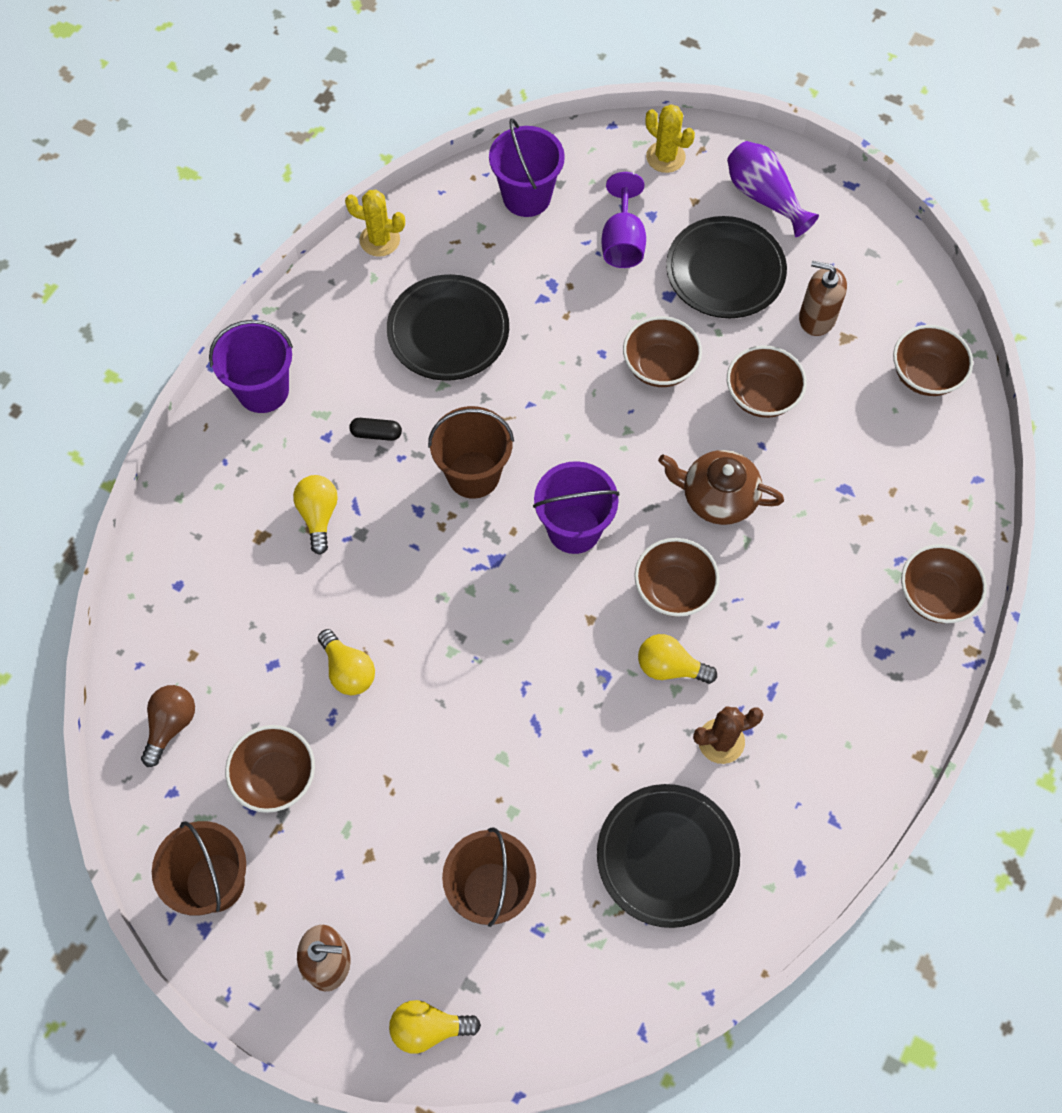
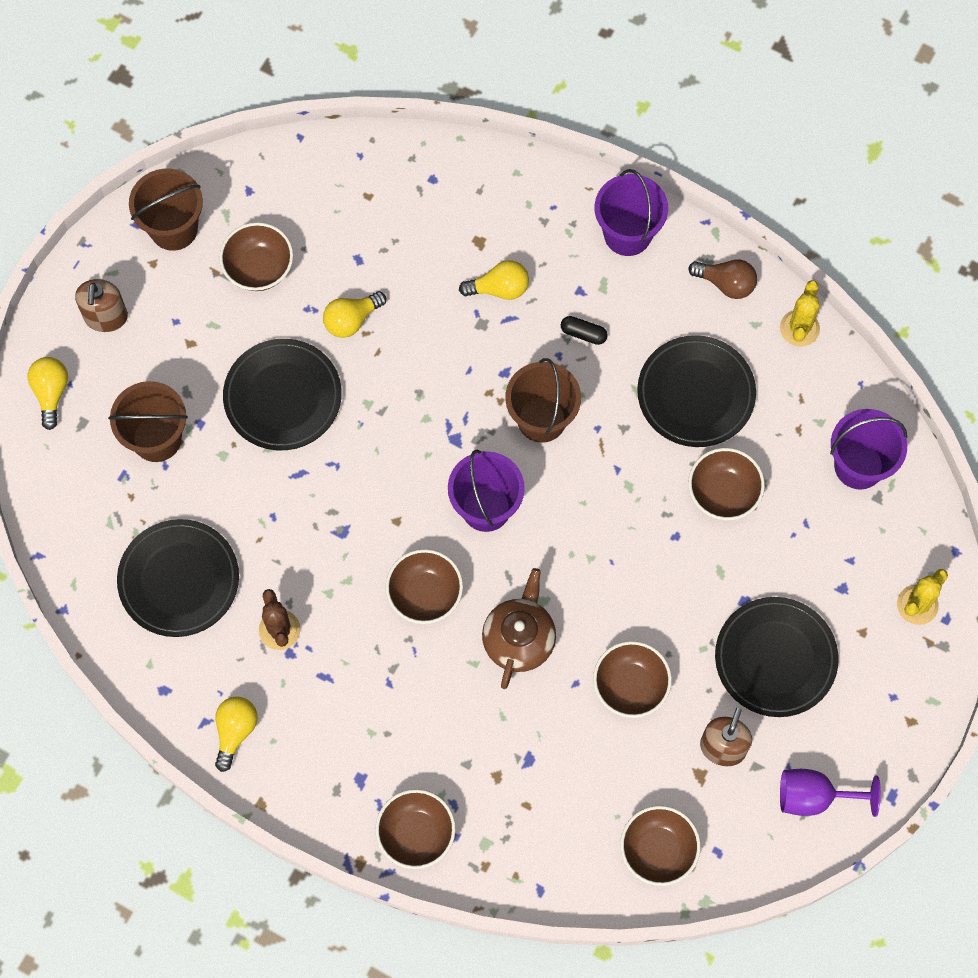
camera: 90 degrees right, 5 degrees up
brown light bulb [141,685,195,767] -> brown light bulb moved to [688,259,757,299]
black capsule [349,418,402,441] -> black capsule turned 75 degrees counterclockwise [561,316,608,345]
purple goblet [602,172,646,268] -> purple goblet moved to [780,769,881,817]
brown bowl [623,316,702,387] -> brown bowl moved to [688,448,765,520]
yellow light bulb [638,634,717,684] -> yellow light bulb moved to [215,696,258,772]
purple vase [727,141,819,237] -> none
none -> black plate [223,339,342,450]

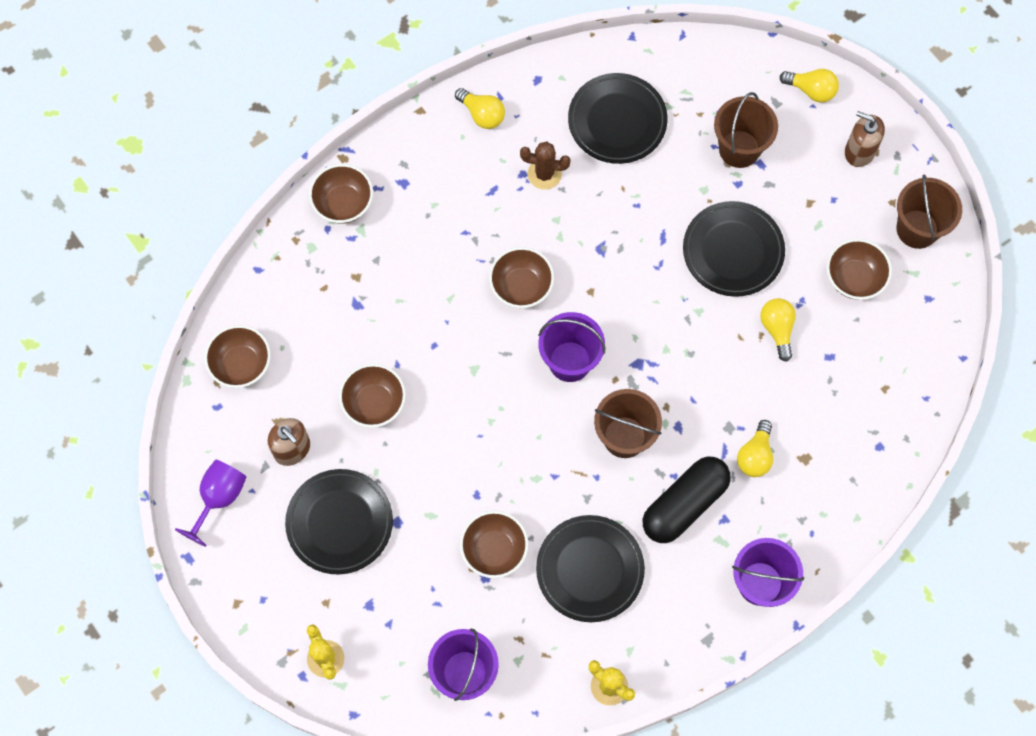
camera: 115 degrees right, 0 degrees up
brown teapot [482,568,556,689] -> none
black capsule [561,316,608,345] -> black capsule [643,456,730,543], size x2.42
brown light bulb [688,259,757,299] -> none

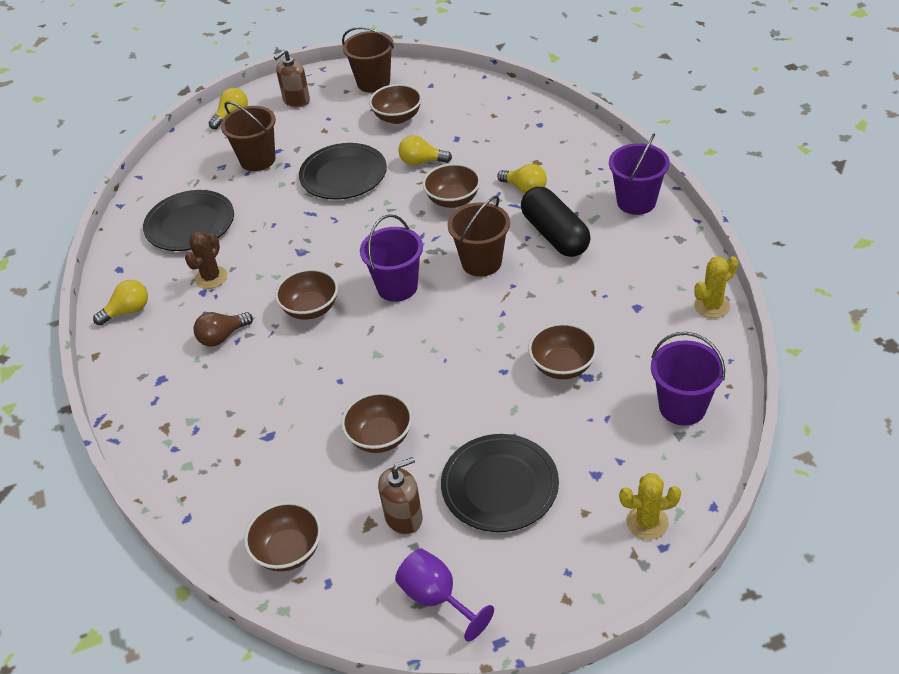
camera: 70 degrees left, 25 degrees down
brown bowl [309,164,373,224] -> brown bowl moved to [422,163,481,208]
black plate [536,515,645,622] -> none
none -> brown light bulb [194,312,253,347]

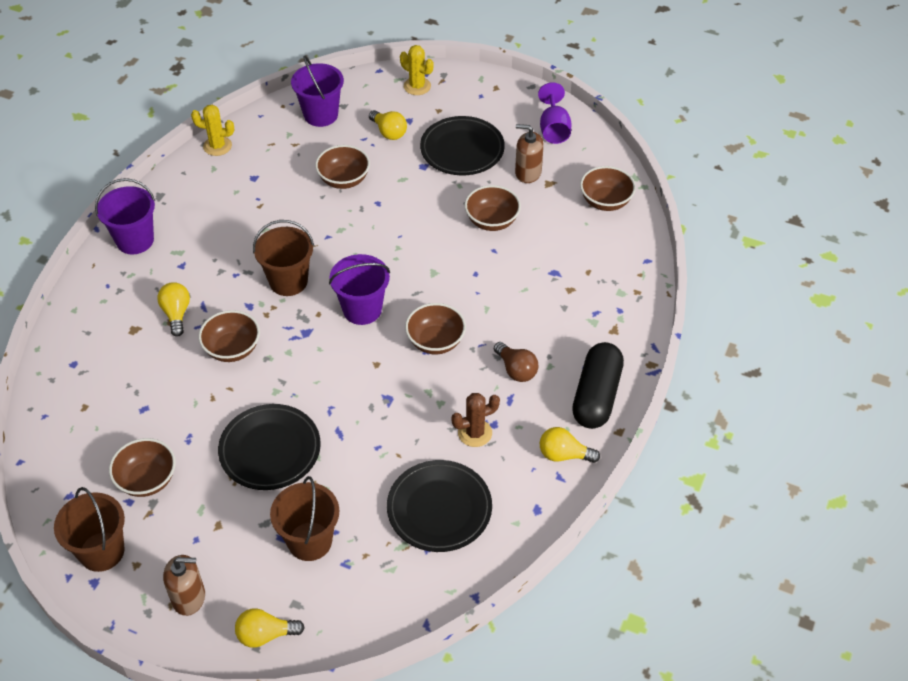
camera: 140 degrees left, 5 degrees up
brown light bulb [194,312,253,347] -> brown light bulb turned 45 degrees clockwise [494,342,538,382]
yellow light bulb [398,135,452,165] -> yellow light bulb moved to [369,110,407,140]
black capsule [521,187,591,257] -> black capsule moved to [572,342,624,429]

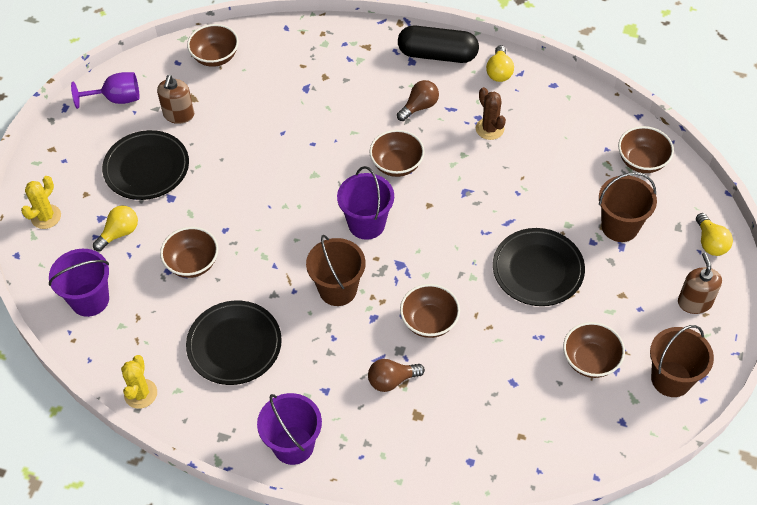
camera: 95 degrees left, 5 degrees up
yellow light bulb [157,282,190,337] -> brown light bulb [368,359,425,392]
black plate [387,460,492,552] -> black plate moved to [186,300,282,385]
brown bowl [465,185,521,231] -> brown bowl moved to [618,126,674,173]

